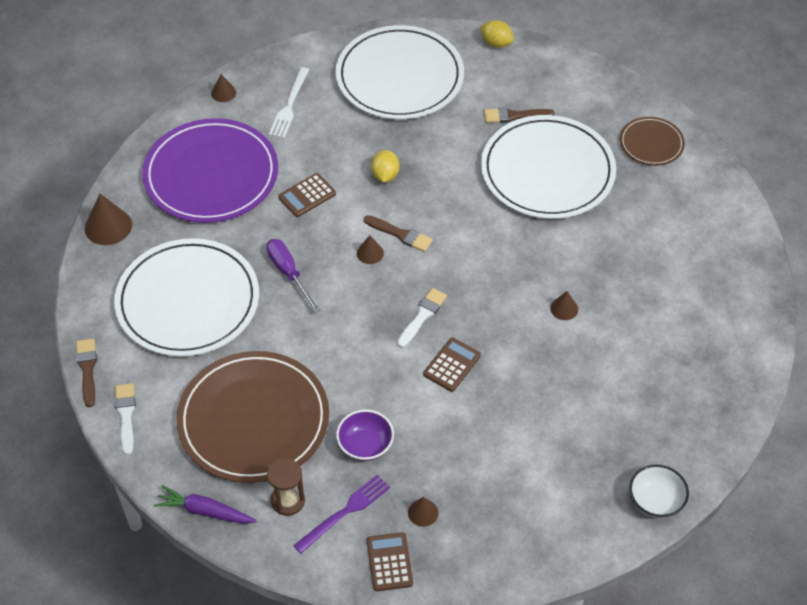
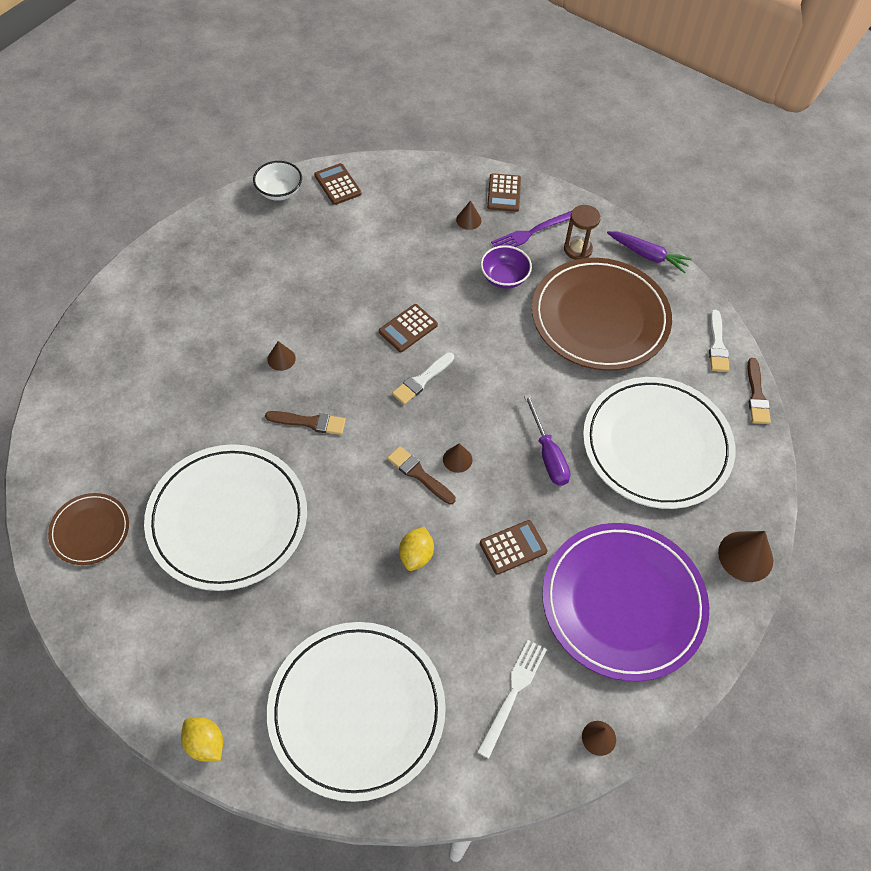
camera: 170 degrees left, 5 degrees up
brown brush [484,107,554,123] -> brown brush moved to [265,411,346,435]
none -> brown calculator [314,163,362,205]

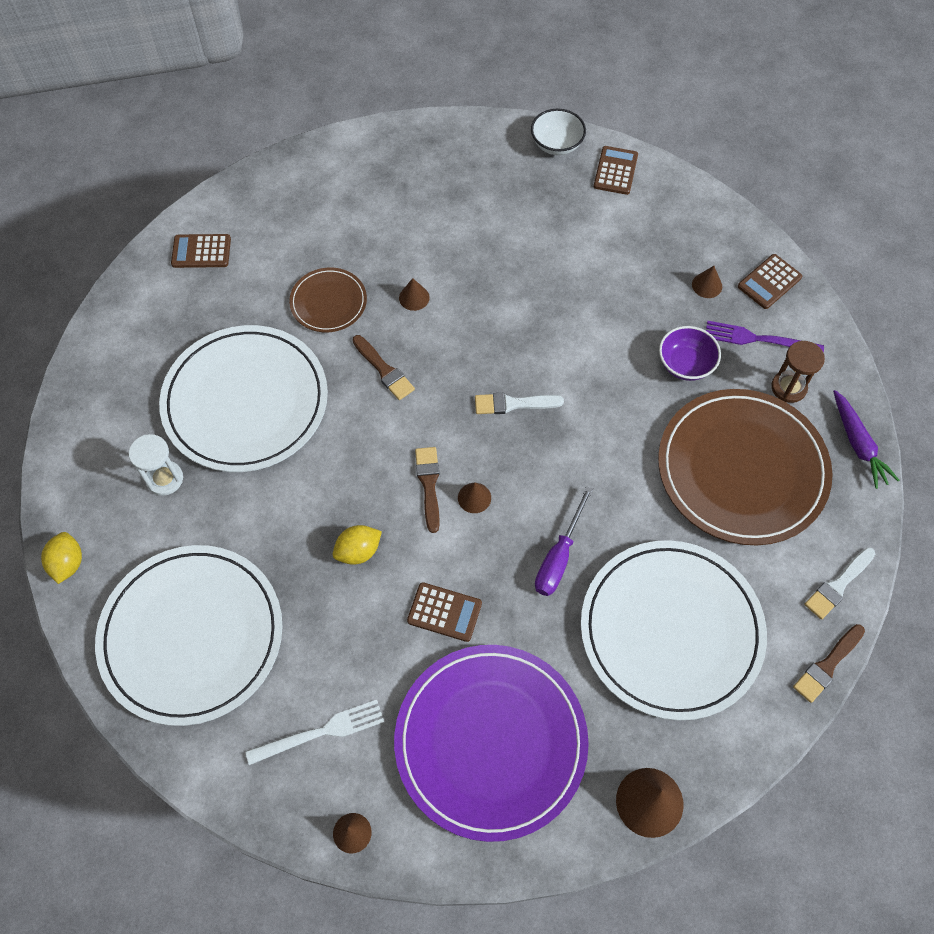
camera: 45 degrees right, 5 degrees up
brown plate [48,493,129,565] -> brown plate moved to [289,268,367,332]
brown calculator [379,304,438,352] -> brown calculator moved to [171,234,231,268]
none -> white hourglass [129,434,183,496]

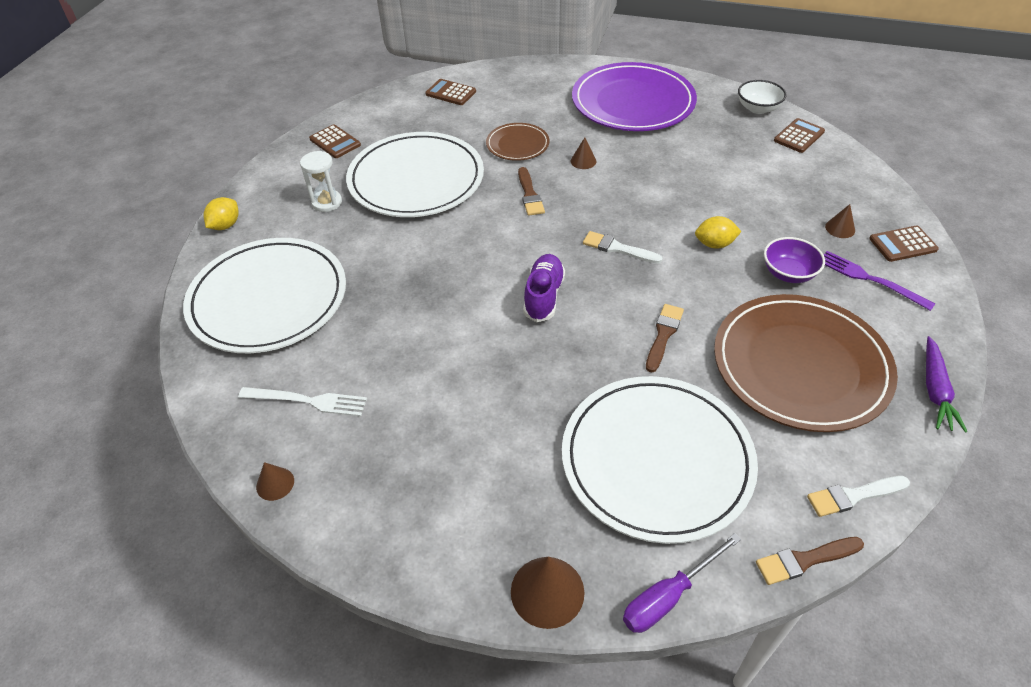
camera: 30 degrees right, 15 degrees down
yellow lemon [333,525,382,565] -> yellow lemon moved to [695,216,742,249]
purple plate [394,645,589,842] -> purple plate moved to [572,62,697,131]
brown calculator [407,582,482,642] -> brown calculator moved to [309,124,361,158]
brown brush [415,447,440,533] -> brown brush moved to [646,304,684,373]
brown cone [458,482,491,513] -> purple shoe [523,254,565,322]
purple screwdriver [535,486,593,596] -> purple screwdriver moved to [623,533,741,633]
brown hourglass [771,341,825,403] -> none

